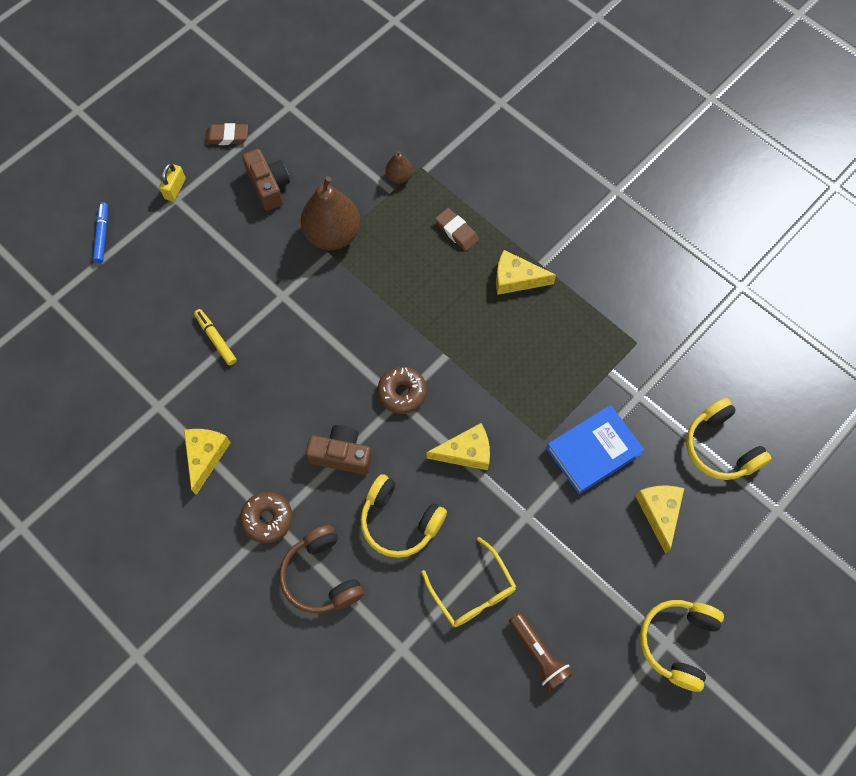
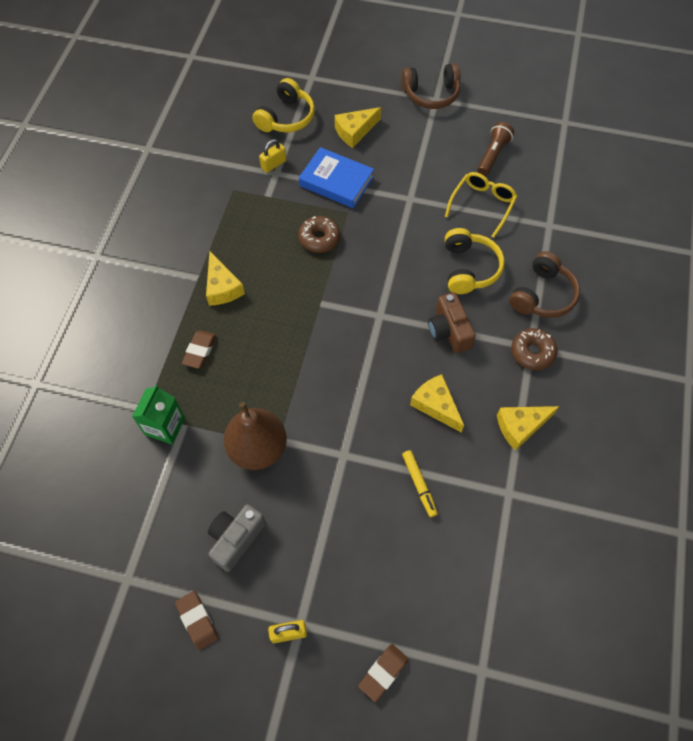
camera: 120 degrees left, 5 degrees down
blue marker [93,202,108,263] -> brown eraser [358,644,409,702]
yellow marker [194,309,237,365] -> yellow marker turned 45 degrees counterclockwise [402,450,438,517]
brown camera [242,149,290,211] -> grey camera [208,504,266,572]
brown donut [377,367,427,414] -> brown donut moved to [298,216,340,253]
brown pear [385,151,413,183] -> green carton [132,385,185,444]
yellow cheese [427,423,490,470] -> yellow cheese moved to [410,374,464,433]
yellow headphones [640,600,724,692] -> brown headphones [402,63,460,109]
none -> yellow padlock [259,139,286,173]

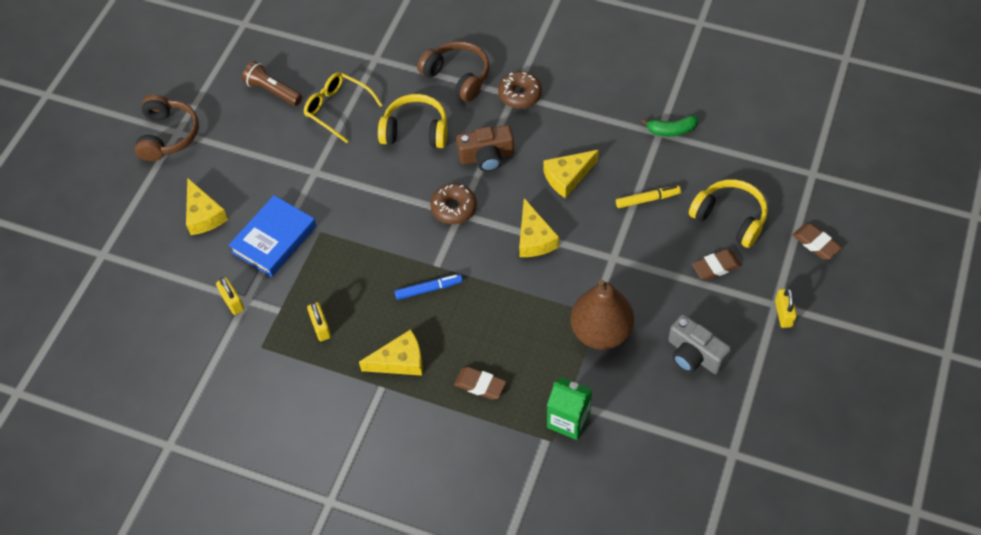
camera: 80 degrees left, 5 degrees down
brown eraser [175,591,218,650] -> brown eraser moved to [692,249,742,280]
yellow headphones [252,78,315,133] -> yellow headphones moved to [689,179,768,248]
brown donut [298,216,340,253] -> brown donut moved to [430,183,477,224]
yellow cheese [497,406,559,451] -> yellow cheese moved to [519,198,559,257]
none -> yellow padlock [307,302,331,341]
none -> blue marker [394,274,463,300]
none -> green banana [641,115,698,136]

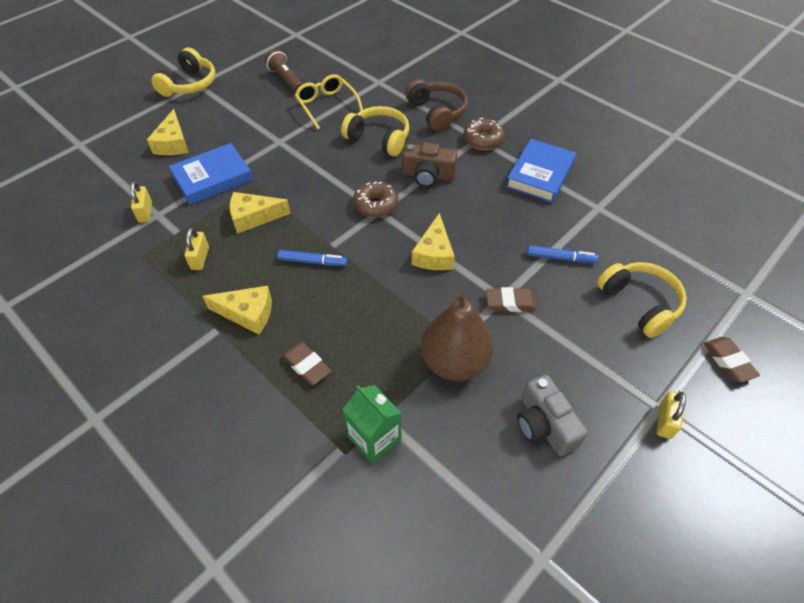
camera: 20 degrees right, 5 degrees down
brown headphones [135,94,199,161] -> yellow headphones [151,48,216,97]
yellow cheese [544,150,599,199] -> yellow cheese moved to [230,192,291,234]
yellow marker [616,186,681,208] -> blue marker [527,245,599,263]
green banana [641,115,698,136] -> none
brown eraser [692,249,742,280] -> brown eraser moved to [486,287,537,312]
none -> blue book [506,139,576,203]

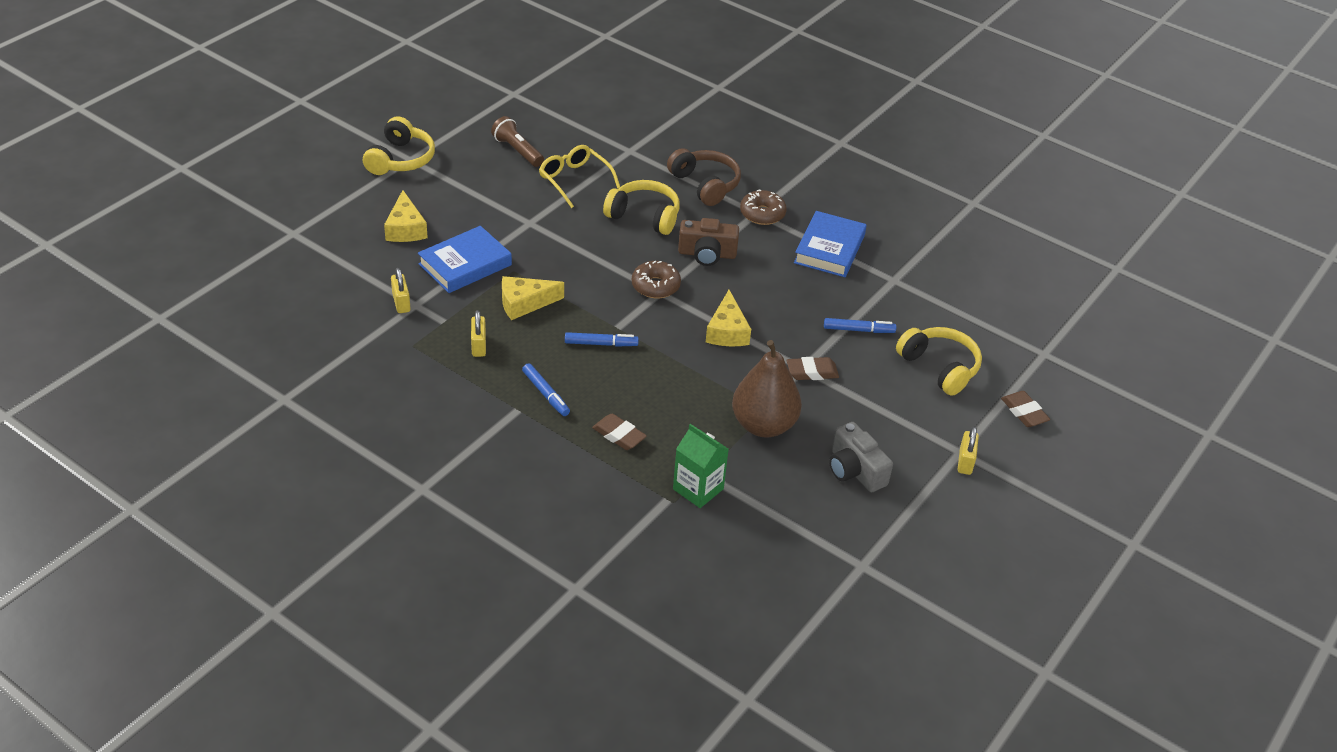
camera: 10 degrees left, 10 degrees down
yellow cheese [202,286,272,334] -> blue marker [522,363,570,416]

